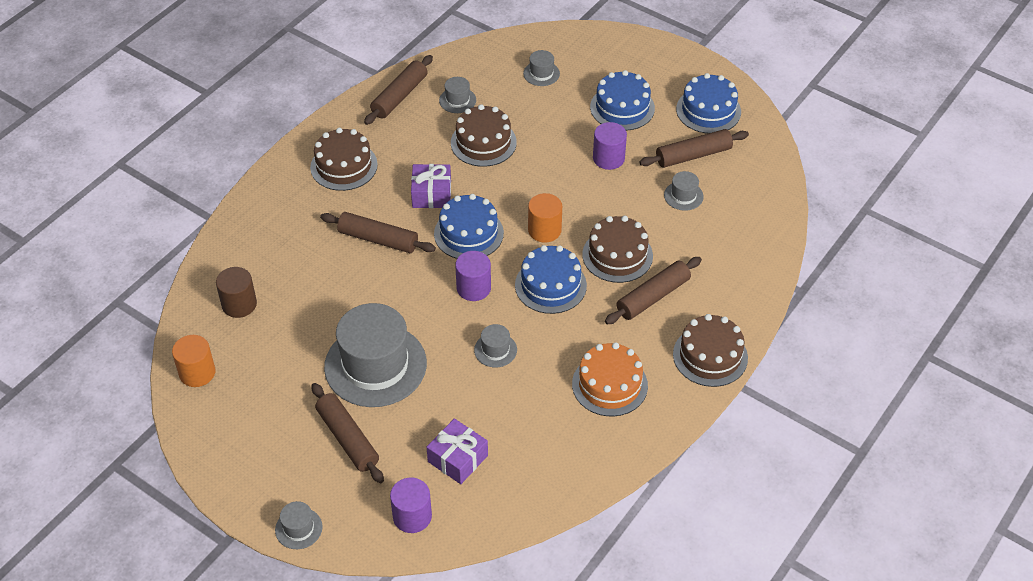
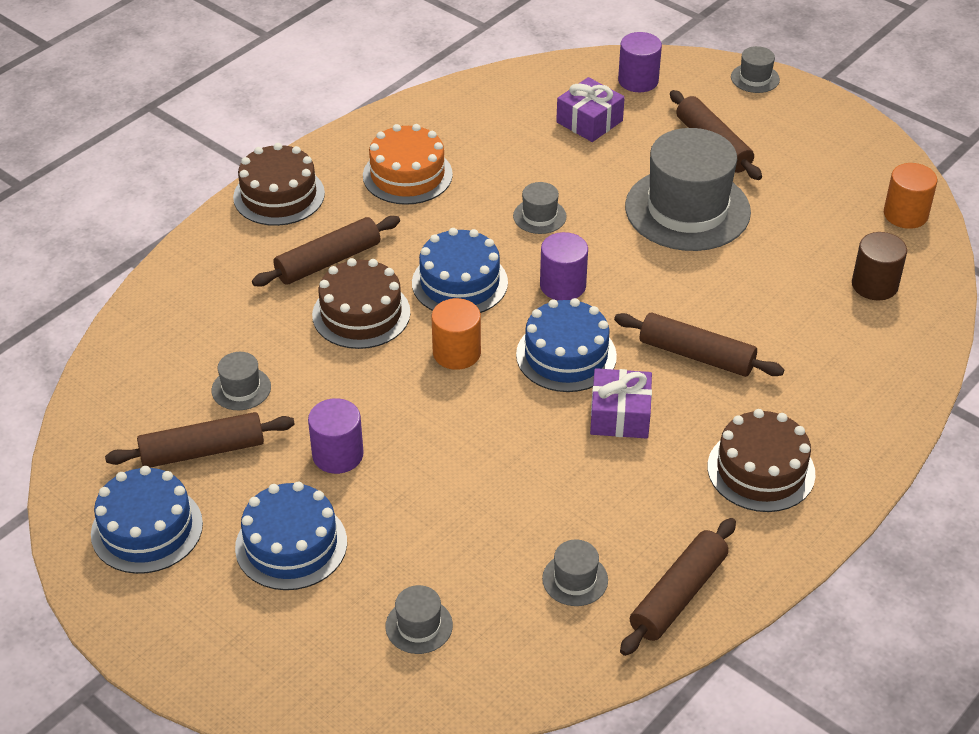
camera: 175 degrees left, 5 degrees down
brown cake [451,104,517,167] -> none

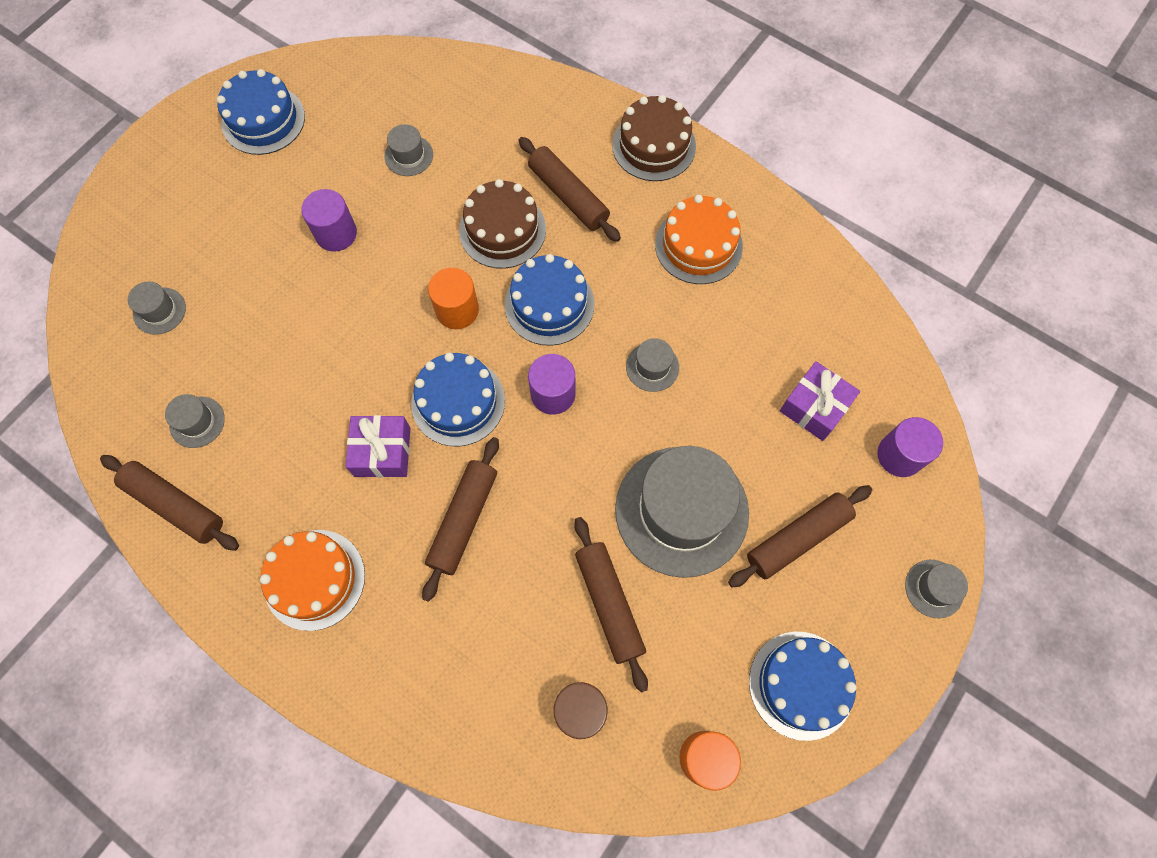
camera: 85 degrees right, 25 degrees up
brown rolling pin [105,412,295,468] -> brown rolling pin moved to [574,517,648,693]
blue cake [235,482,347,590] -> blue cake moved to [749,631,857,741]
brown cake [708,409,815,512] -> orange cake [260,530,365,631]

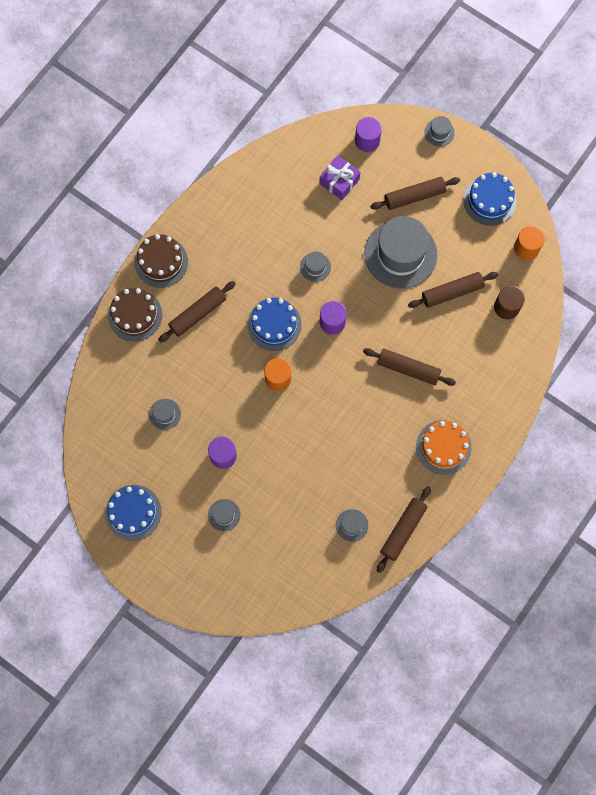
camera: 90 degrees left, 5 degrees up
grey hat [128,281,186,335] -> grey hat moved to [208,499,241,531]
purple gift [346,415,410,478] -> none
blue cake [411,353,505,446] -> none
brown cake [459,179,546,269] -> brown cake moved to [108,288,162,341]
orange cake [655,195,743,284] -> none
brown rolling pin [728,485,872,588] -> brown rolling pin turned 75 degrees counterclockwise [371,177,460,210]

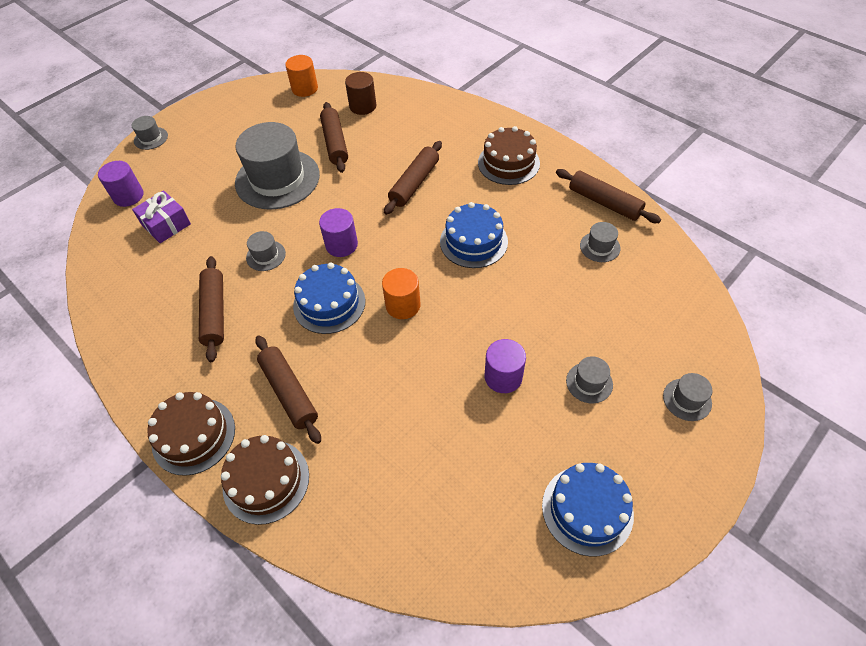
camera: 80 degrees left, 20 degrees down
grey hat [149,399,181,430] -> grey hat moved to [663,373,713,421]
brown rolling pin [371,177,460,210] -> brown rolling pin moved to [199,256,224,362]
orange cake [416,420,472,475] -> brown cake [478,126,540,185]
blue cake [463,172,516,226] -> blue cake moved to [440,202,508,268]

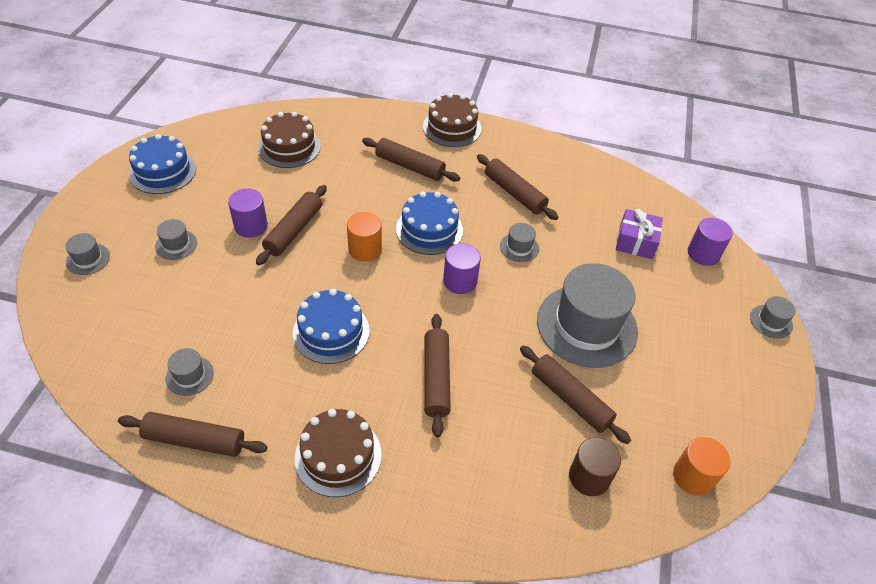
camera: 145 degrees right, 5 degrees down
brown cake [221,435,309,525] -> brown cake moved to [258,112,321,168]
none -> brown rolling pin [256,185,327,265]

